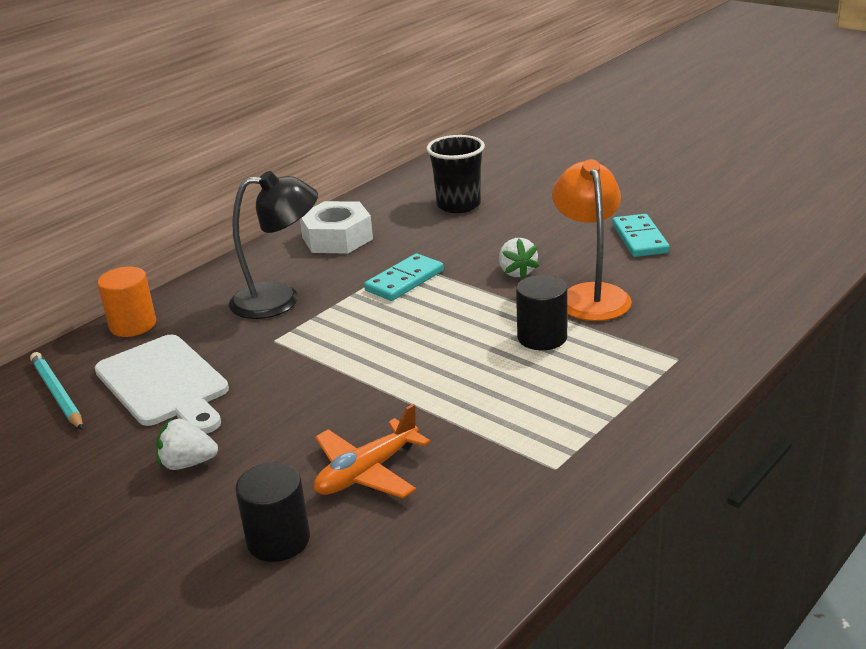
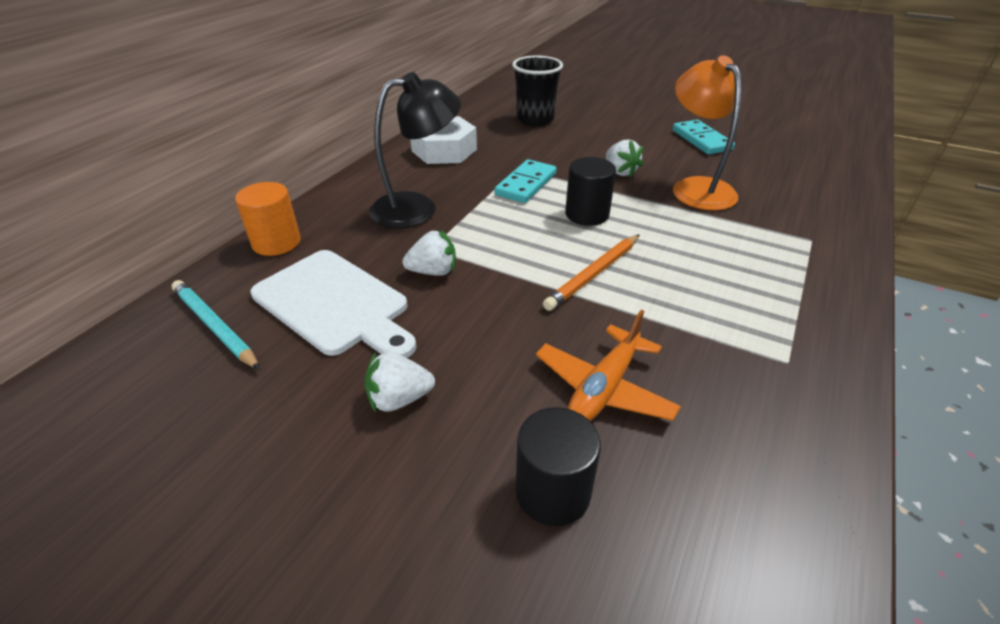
camera: 15 degrees left, 10 degrees up
black cylinder [516,275,567,350] -> black cylinder moved to [565,157,616,226]
none -> white strawberry [402,230,456,276]
none -> orange pencil [543,234,640,311]

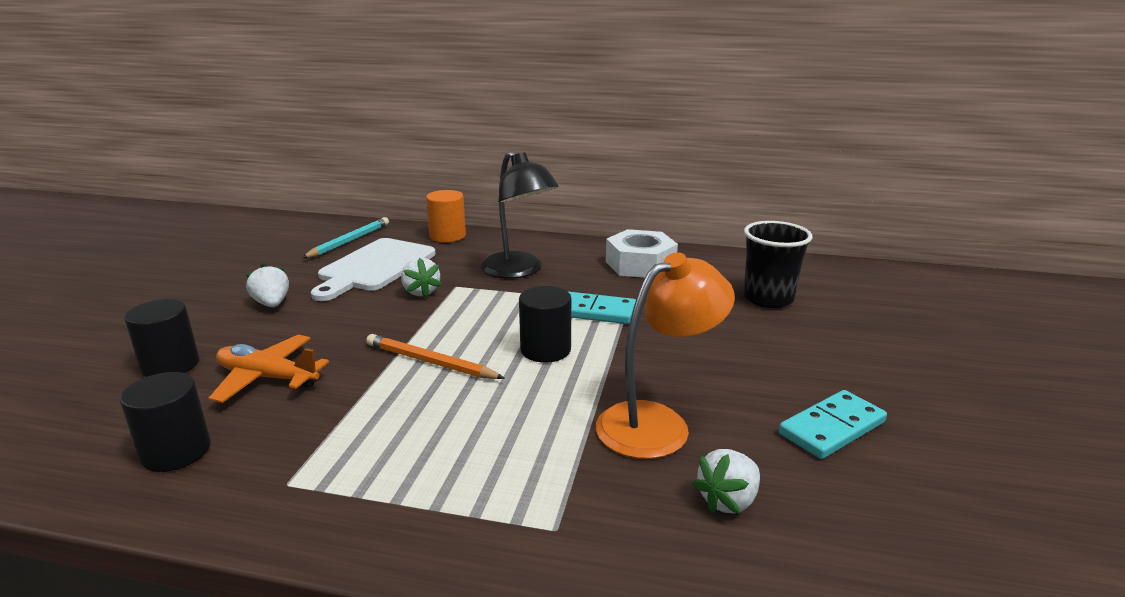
camera: 75 degrees right, 15 degrees down
white strawberry [606,140,643,177] -> white strawberry moved to [692,449,760,514]
none -> black cylinder [120,372,211,472]

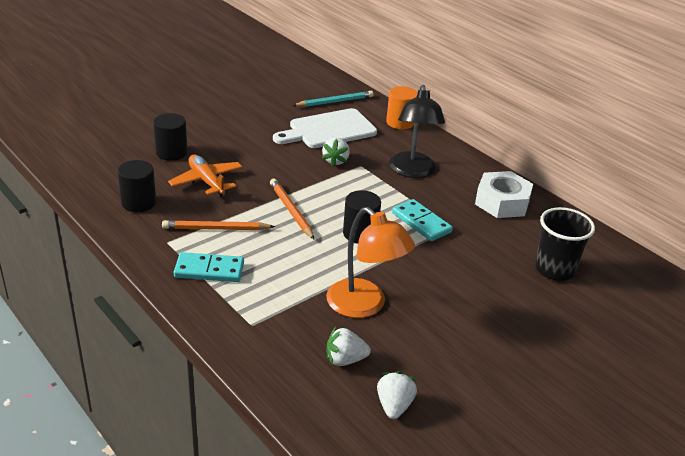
camera: 35 degrees right, 10 degrees up
white strawberry [246,263,289,307] -> white strawberry moved to [377,371,417,419]
orange lamp [596,252,735,459] -> orange lamp turned 45 degrees clockwise [326,207,415,318]
turquoise domino [779,390,887,459] -> turquoise domino moved to [174,252,244,282]
none -> orange pencil [162,220,275,230]

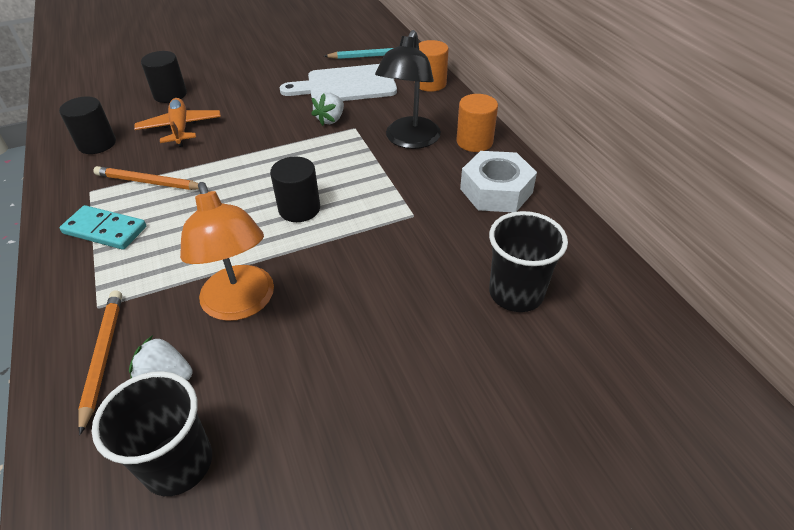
camera: 20 degrees right, 10 degrees up
orange pencil [270,179,315,240] -> orange pencil moved to [78,290,122,435]
white strawberry [377,371,417,419] -> black cup [92,371,212,496]
turquoise domino [392,199,453,241] -> none
none -> orange cylinder [456,94,498,152]

